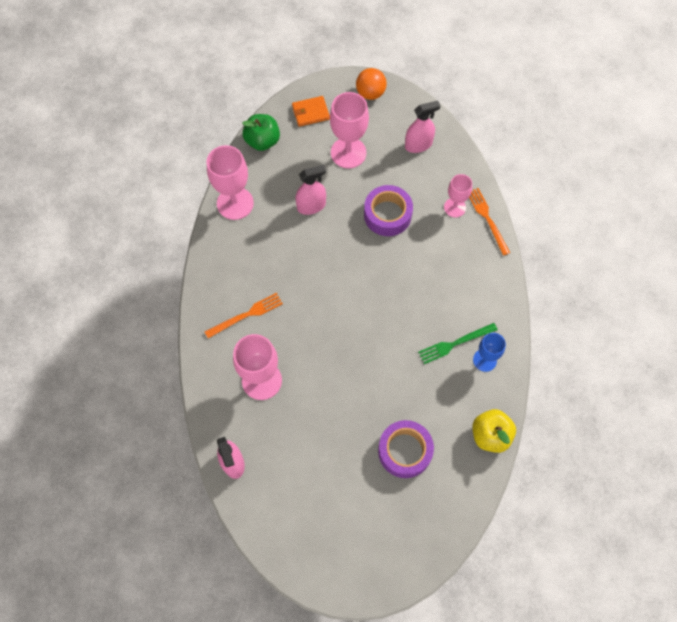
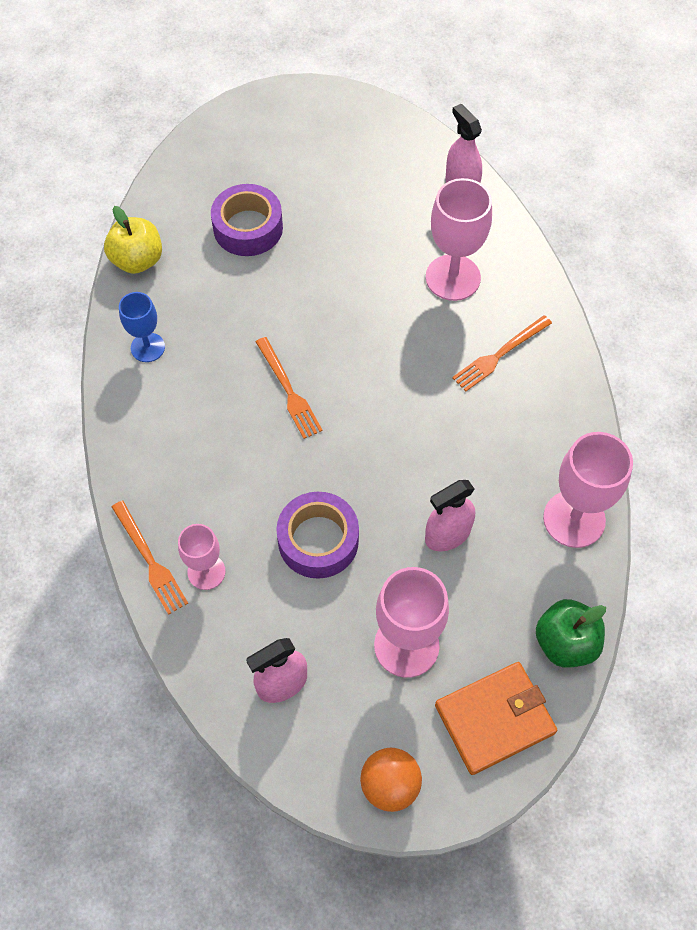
camera: 170 degrees right, 5 degrees down
orange wallet [292,96,330,127] -> orange wallet [435,662,557,775], size x1.54
green fork [418,323,498,364] -> none
none -> orange fork [256,337,323,439]

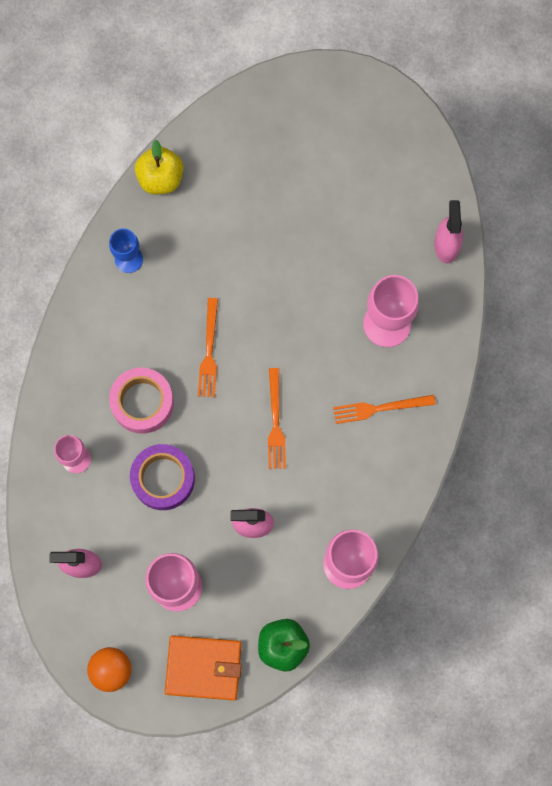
camera: 30 degrees right, 15 degrees up
orange fork [112,501,188,615] -> orange fork moved to [268,368,286,469]
purple tape [211,184,283,256] -> none
none -> pink tape [109,368,174,434]

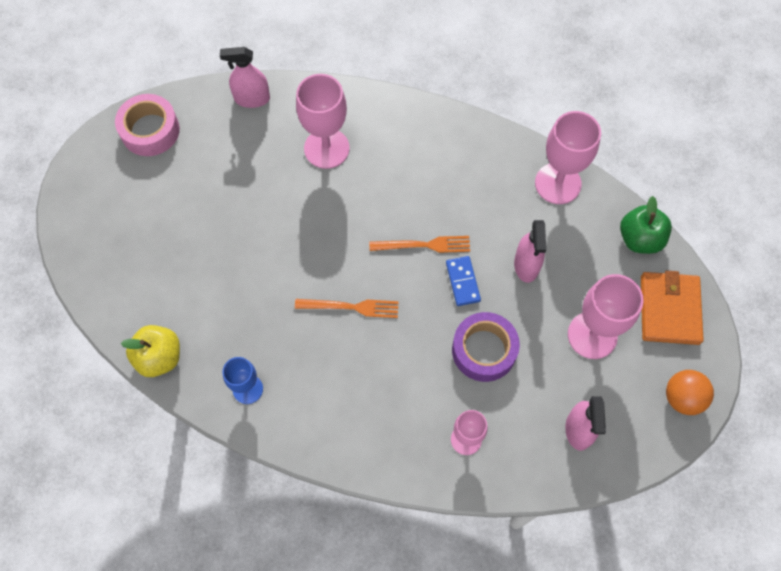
camera: 90 degrees left, 10 degrees down
pink tape [109,368,174,434] -> pink tape moved to [115,94,180,156]
orange fork [333,395,436,424] -> none
none -> blue domino [446,256,481,306]

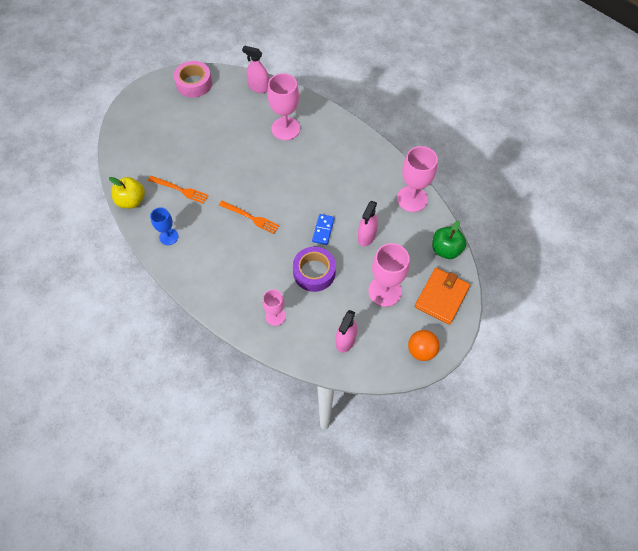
camera: 25 degrees right, 5 degrees down
orange fork [369,236,470,253] -> orange fork moved to [148,176,209,204]

